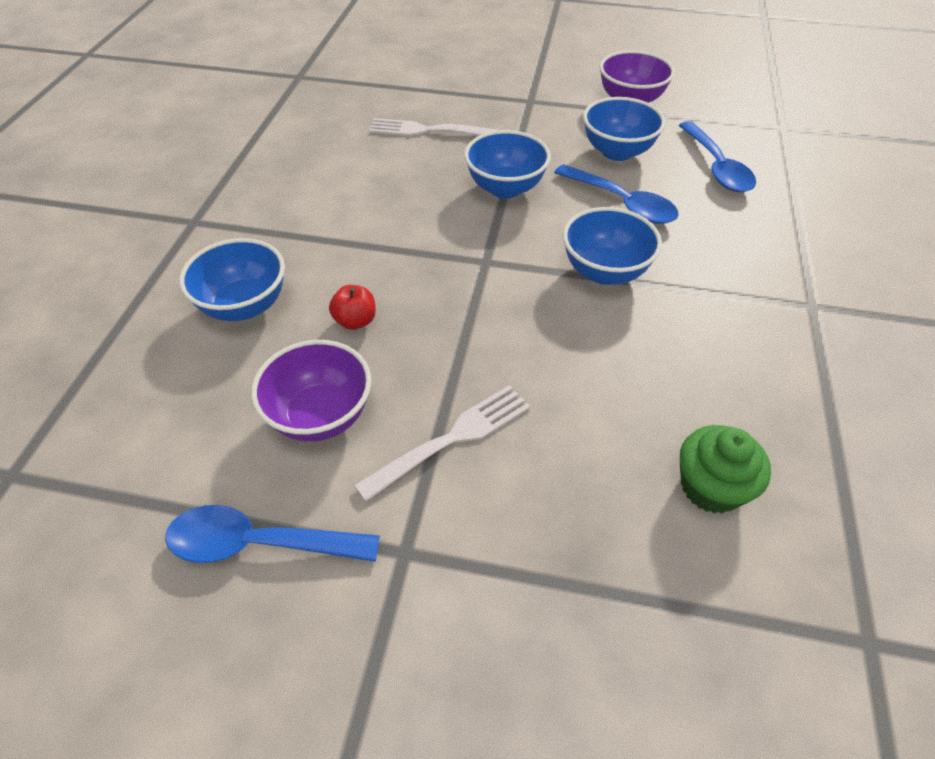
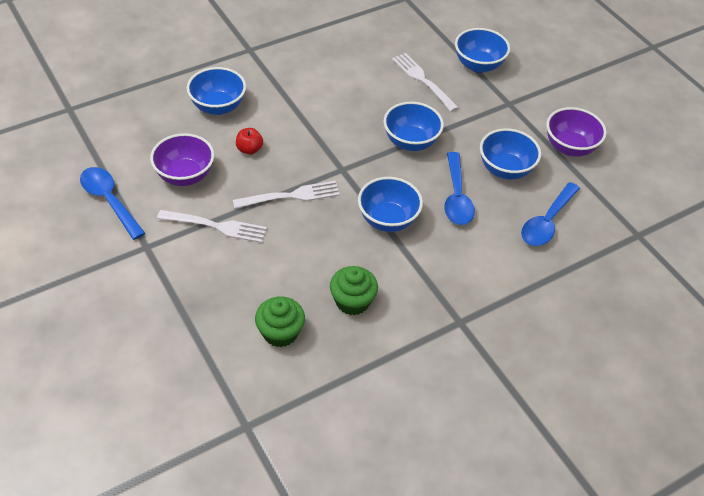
camera: 45 degrees right, 0 degrees up
none -> white fork [233,181,340,209]
none -> green cupcake [330,266,378,315]
none -> blue bowl [455,28,510,73]

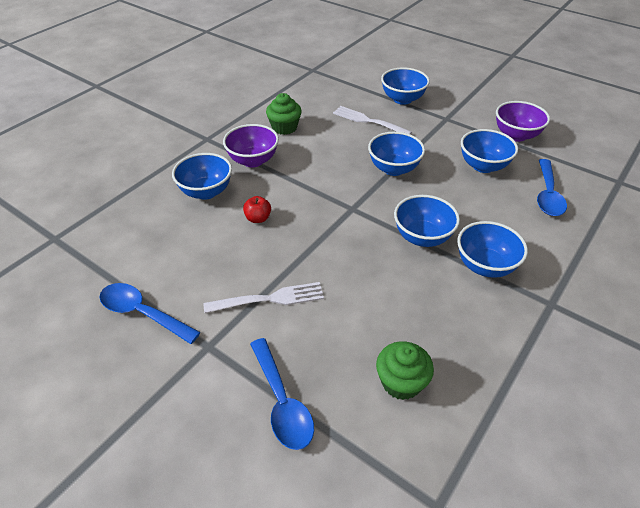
camera: 20 degrees left, 5 degrees down
purple bowl [150,133,214,186] -> purple bowl moved to [223,124,279,167]
white fork [233,181,340,209] -> none
green cupcake [330,266,378,315] -> green cupcake moved to [266,93,302,135]
blue spoon [444,152,475,225] -> blue spoon moved to [250,338,314,450]
none -> blue bowl [457,221,528,278]

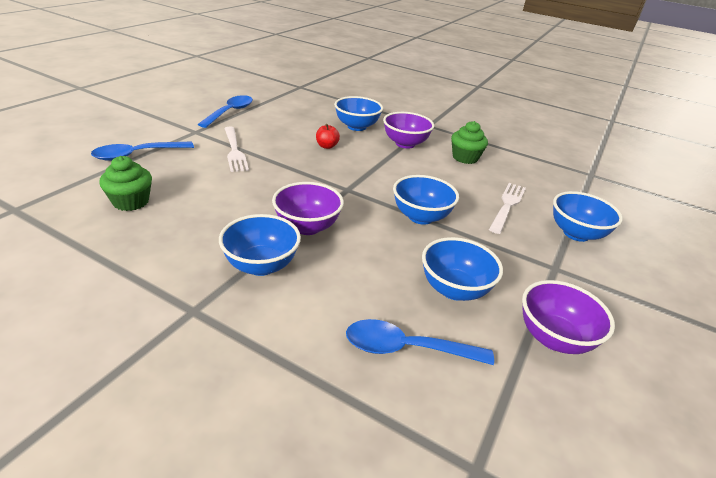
camera: 80 degrees right, 10 degrees down
blue bowl [394,195,460,247] -> purple bowl [272,182,344,235]

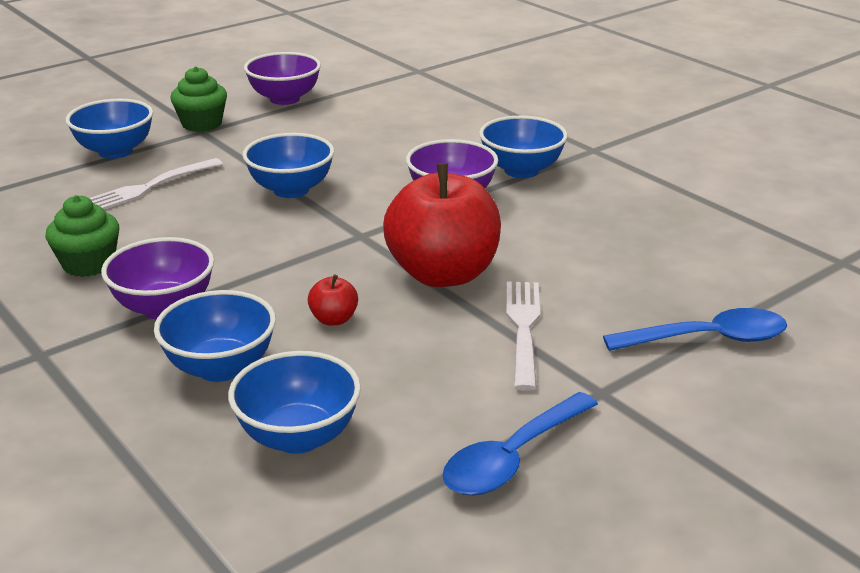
camera: 155 degrees left, 5 degrees down
green cupcake [99,156,152,211] -> green cupcake moved to [171,67,227,132]
blue spoon [346,319,494,365] -> none
blue bowl [422,237,503,301] -> blue bowl moved to [228,351,361,454]
none -> red apple [383,163,501,287]

